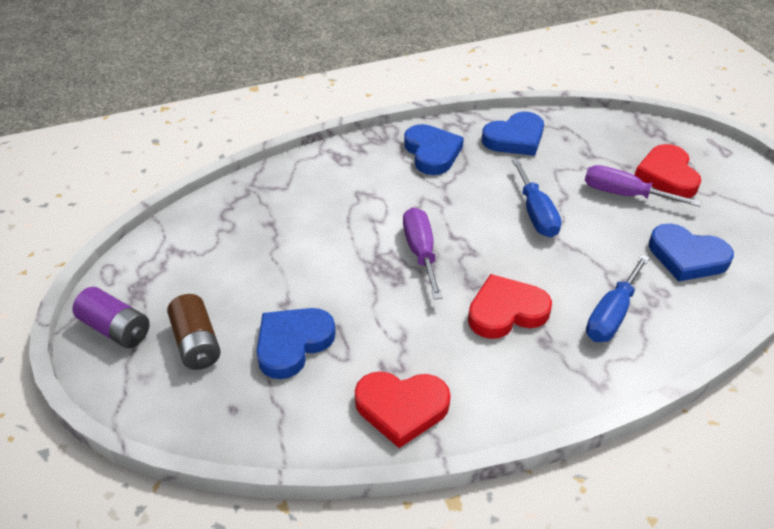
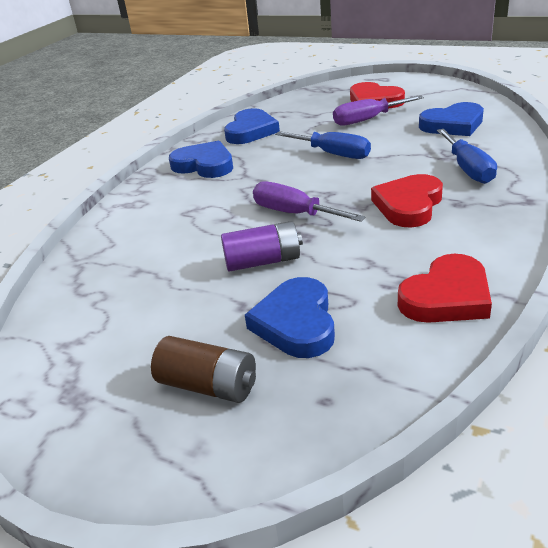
camera: 40 degrees left, 10 degrees down
purple battery [72,287,150,348] -> purple battery moved to [221,221,303,272]

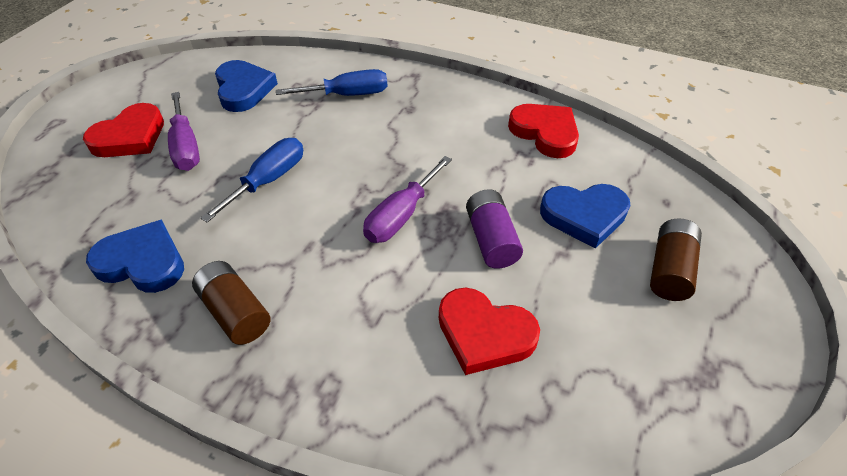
camera: 95 degrees left, 15 degrees up
blue heart [169,141,233,178] -> brown battery [192,261,270,345]
red heart [371,174,443,228] -> red heart moved to [439,288,540,375]

